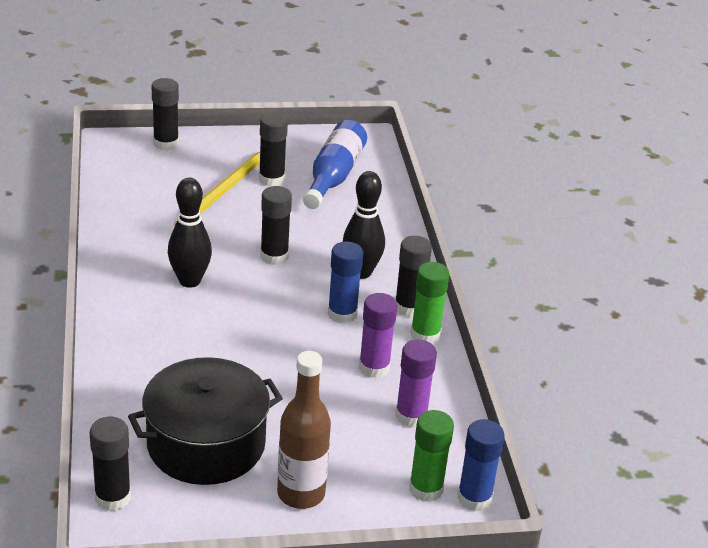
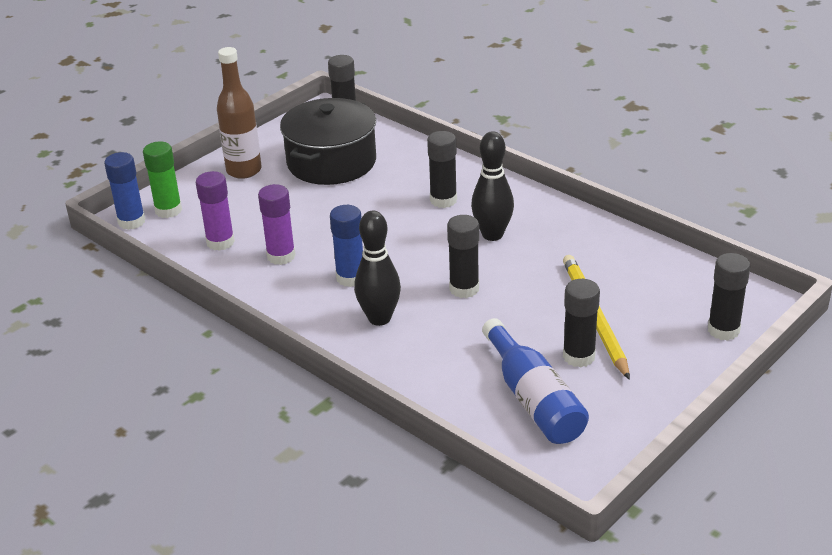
camera: 145 degrees right, 0 degrees up
black glue stick [395,236,432,317] -> black glue stick moved to [427,131,457,208]
green glue stick [410,262,450,344] -> none

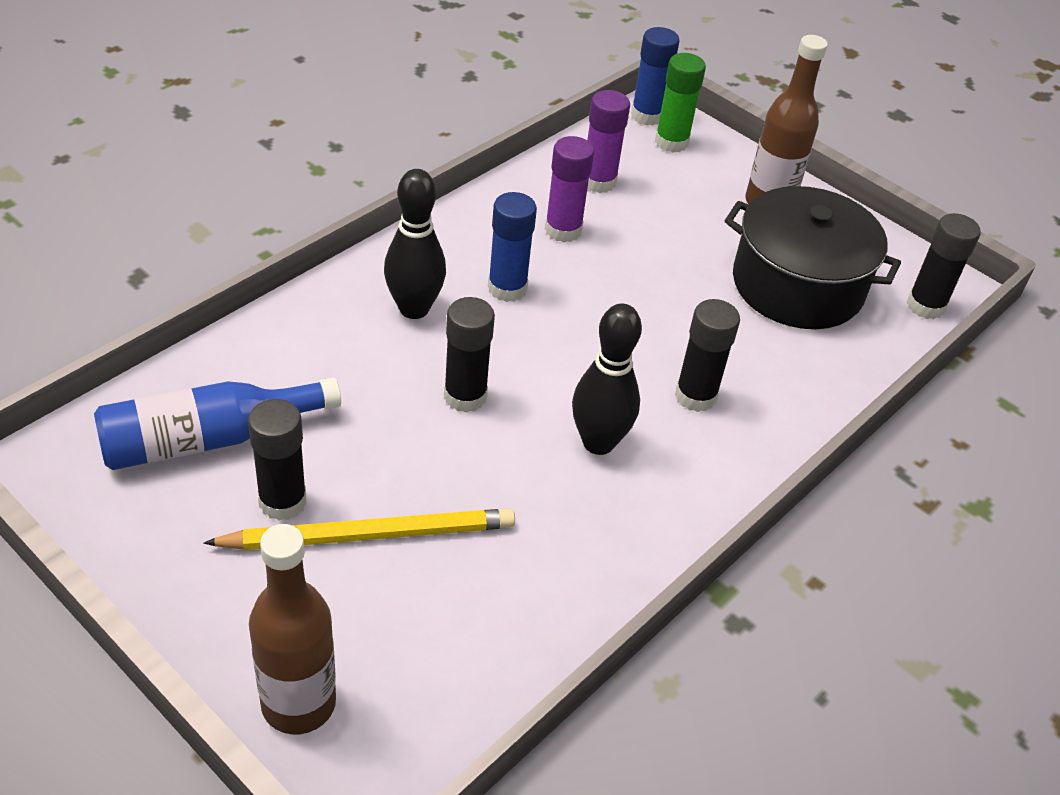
camera: 85 degrees right, 10 degrees up
black glue stick [708,253,750,341] -> brown bottle [249,524,336,734]

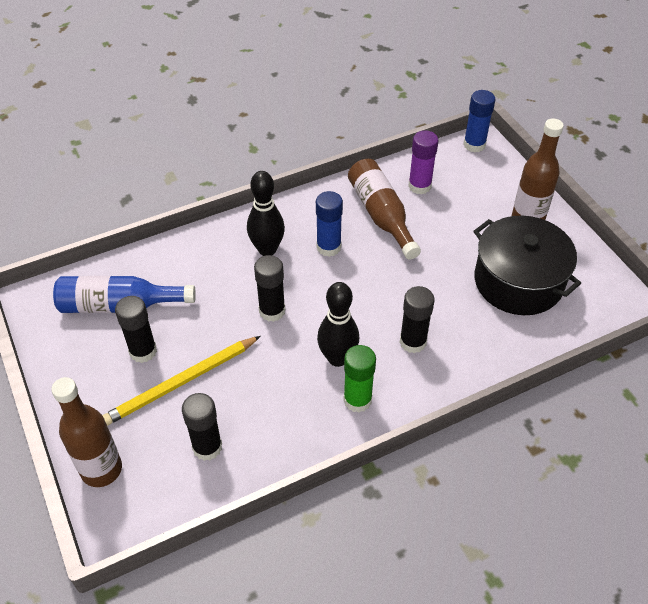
camera: 25 degrees right, 5 degrees up
yellow pencil [204,508,515,550] -> yellow pencil turned 135 degrees clockwise [102,336,261,426]
purple glue stick [545,136,594,242] -> brown bottle [348,159,421,259]
green glue stick [655,53,706,153] -> green glue stick moved to [343,345,376,413]
black glue stick [907,213,981,319] -> black glue stick moved to [182,393,222,461]

